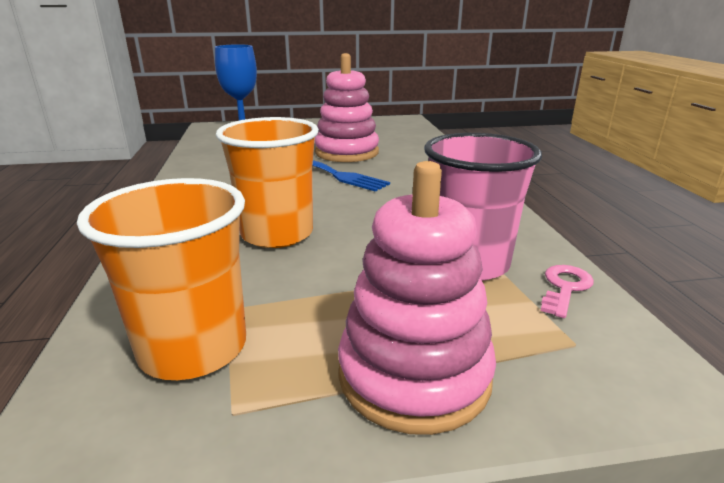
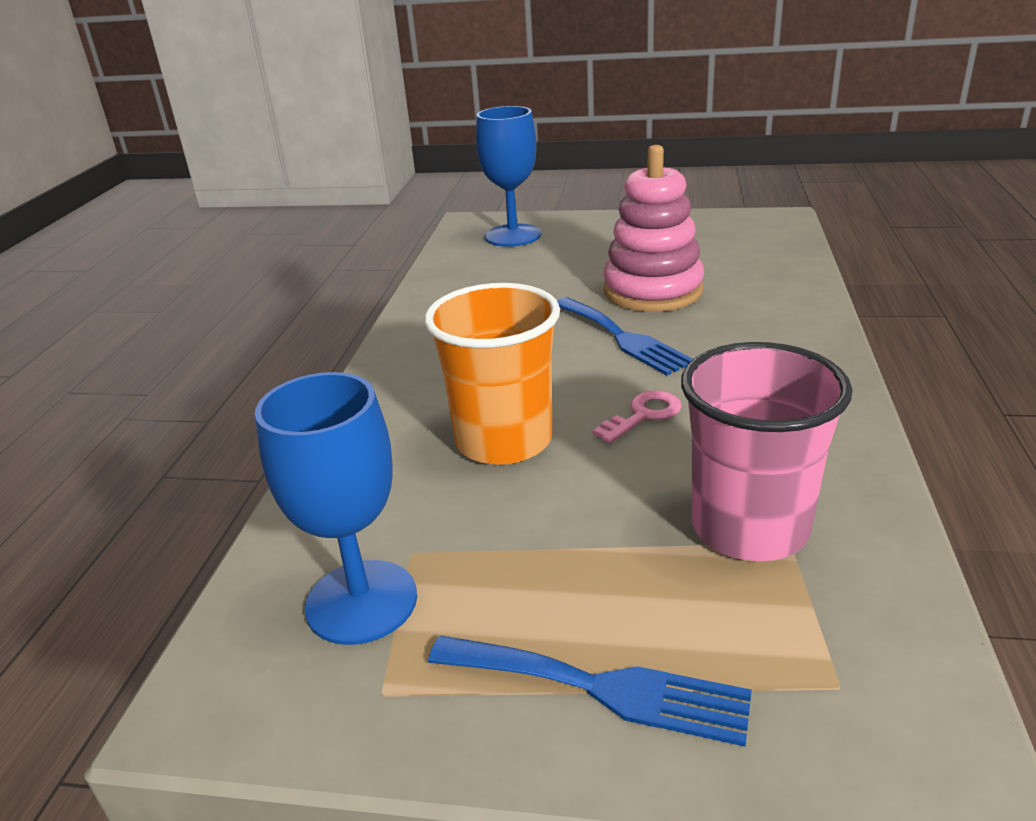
camera: 20 degrees right, 5 degrees up
orange cup [77,178,246,380] -> blue goblet [255,372,417,645]
pink stacking toy [338,161,496,435] -> blue fork [428,635,752,747]
pink key [541,265,594,318] -> pink key moved to [593,391,682,443]

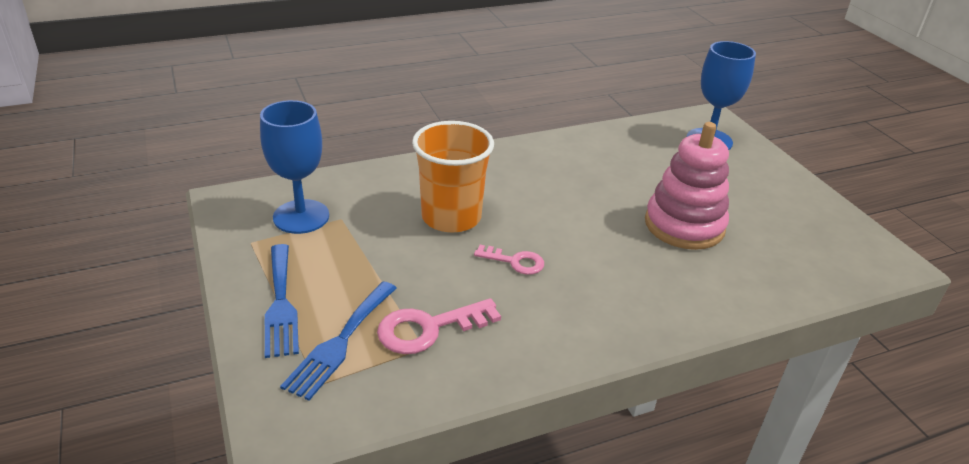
camera: 55 degrees right, 5 degrees up
blue fork [557,297,693,375] -> blue fork moved to [280,281,397,401]
pink cup [681,342,852,562] -> pink key [377,298,501,354]

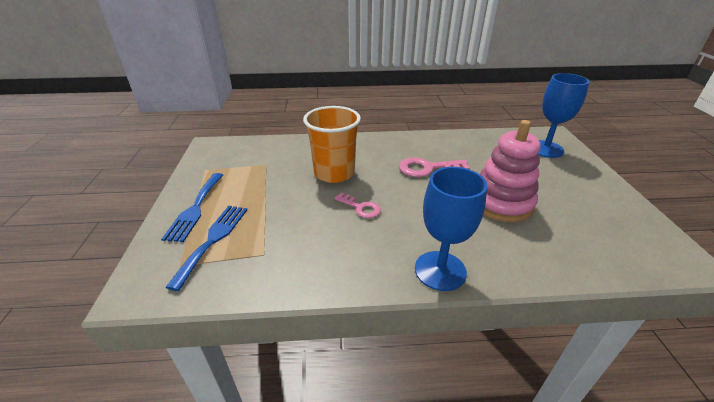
camera: 20 degrees right, 0 degrees up
blue goblet [260,100,329,234] -> blue goblet moved to [415,167,487,291]
blue fork [280,281,397,401] -> blue fork turned 150 degrees clockwise [165,206,247,291]
pink key [377,298,501,354] -> pink key moved to [399,157,470,177]

